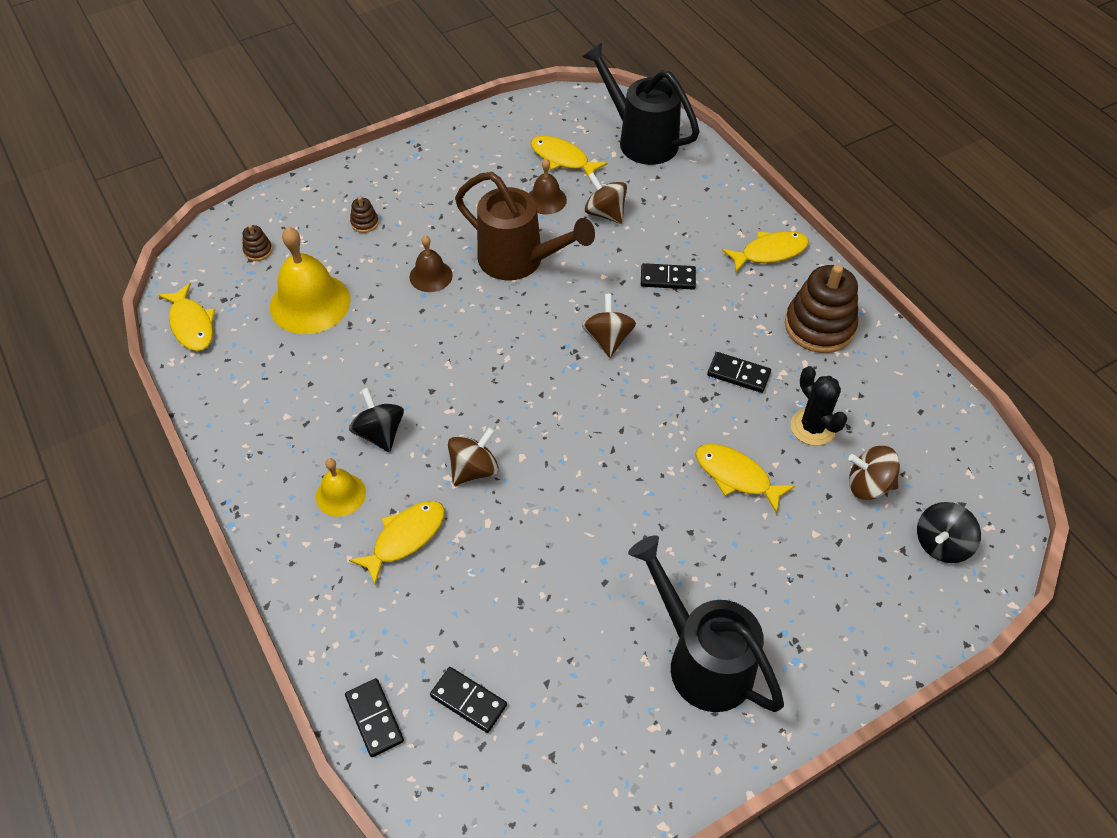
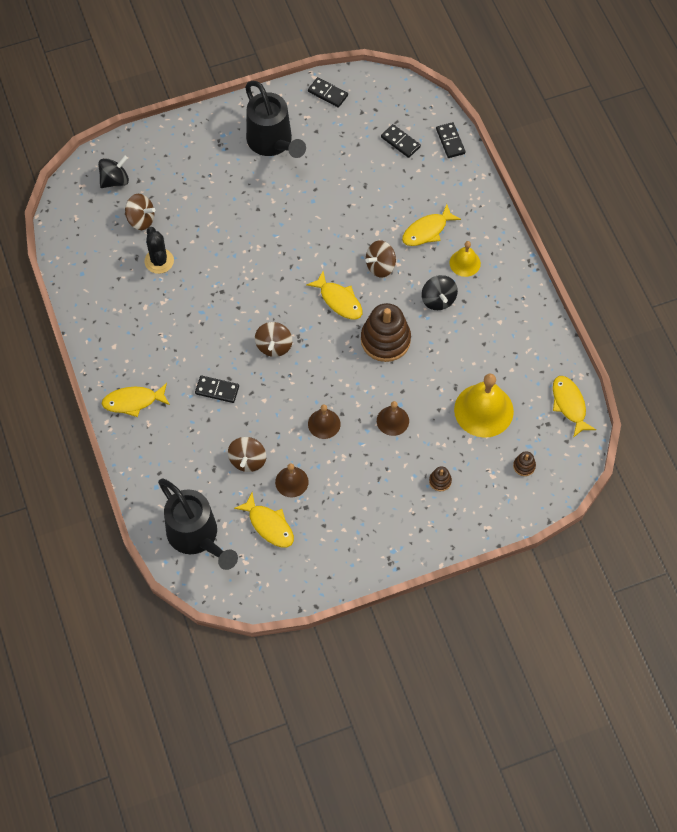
camera: 170 degrees left, 10 degrees up
brown watering can [455,172,595,280] -> brown bell [308,404,341,439]
brown spinning top [585,173,627,224] -> brown spinning top turned 45 degrees clockwise [228,437,266,472]
yellow fish [695,444,795,514] -> yellow fish moved to [306,271,362,319]
black domino [707,352,771,393] -> black domino moved to [308,77,348,108]
brown stacking toy [785,265,858,353] -> brown stacking toy moved to [361,303,411,362]

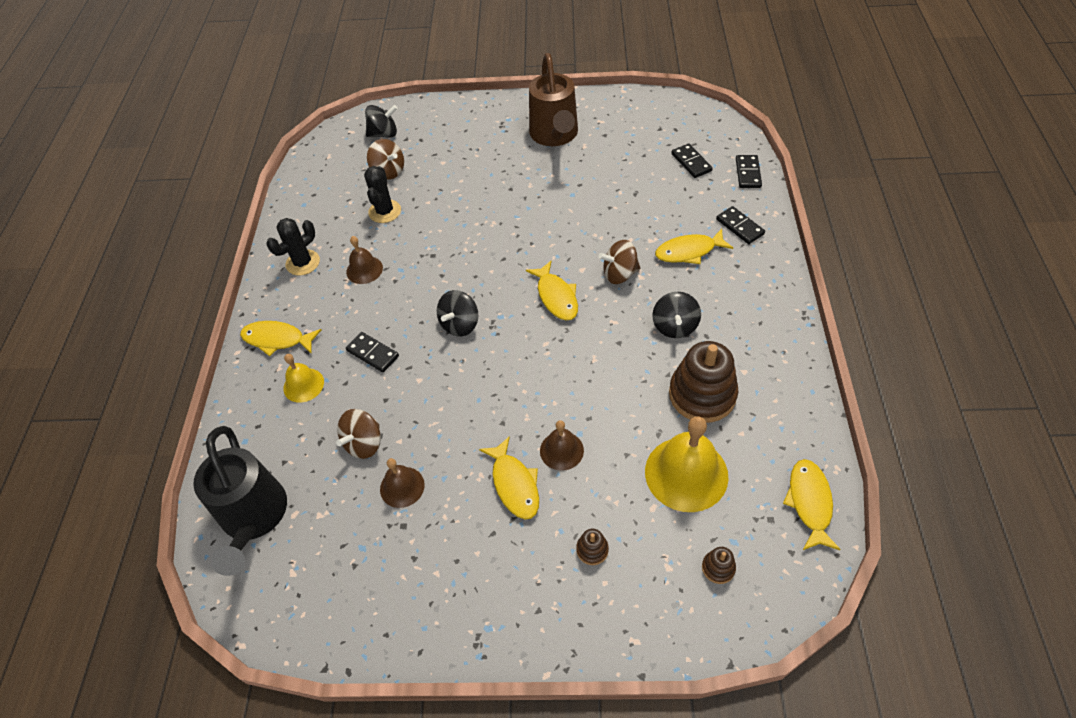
camera: 25 degrees right, 10 degrees down
yellow fish [234,493,294,548] -> yellow fish moved to [479,436,539,519]
black watering can [245,81,306,158] -> brown watering can [529,53,578,146]
brown spinning top [255,322,292,357] -> black spinning top [437,290,478,337]
black domino [308,77,348,108] -> black domino moved to [716,206,765,244]
brown bell [308,404,341,439] -> brown bell moved to [346,236,383,284]
brown stacking toy [361,303,411,362] -> brown stacking toy moved to [669,341,738,423]
yellow bell [450,241,481,277] -> yellow bell moved to [283,354,324,403]
none -> black cactus [267,218,320,275]

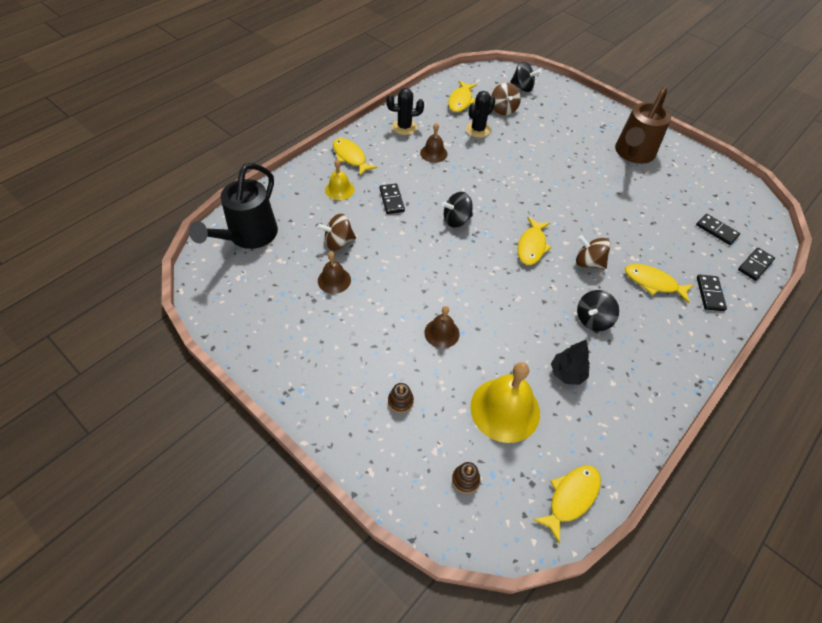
camera: 35 degrees right, 0 degrees up
yellow fish [479,436,539,519] -> yellow fish moved to [448,81,477,112]
brown stacking toy [669,341,738,423] -> black tree [551,340,590,385]
black domino [671,144,713,178] -> black domino turned 60 degrees counterclockwise [696,214,740,245]

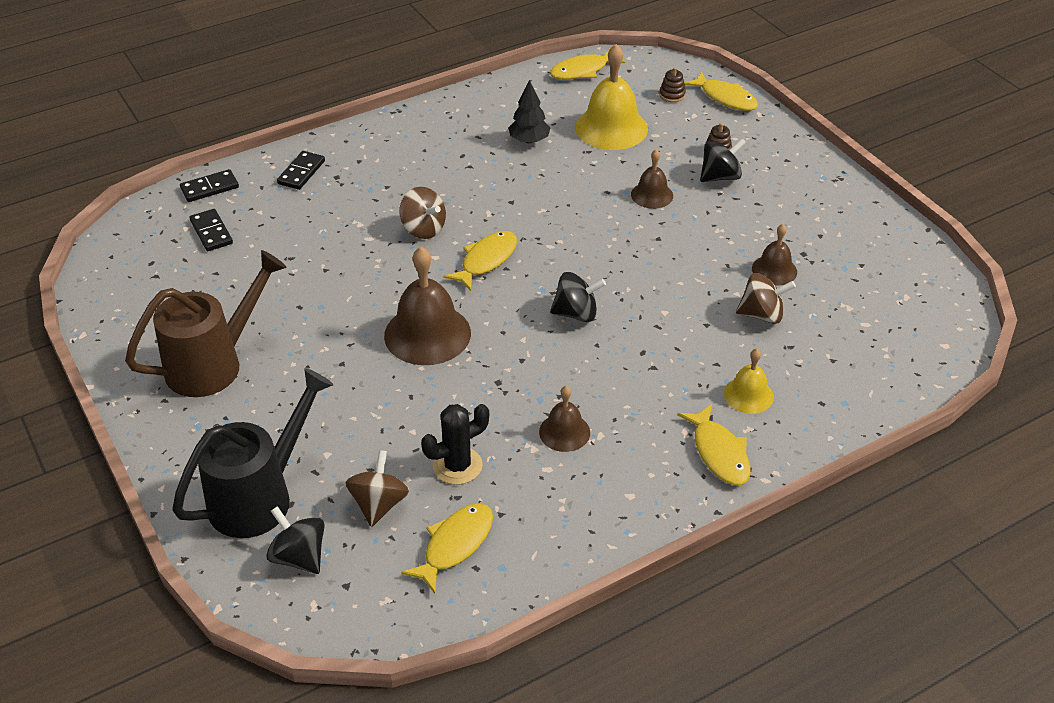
camera: 160 degrees left, 10 degrees down
black watering can [189,163,278,249] -> black watering can moved to [172,368,334,538]
black domino [379,184,405,214] -> none
black cactus [386,88,424,135] -> none
black spinning top [577,290,619,331] -> black spinning top moved to [700,138,746,182]
yellow fish [625,264,694,303] -> yellow fish moved to [684,71,758,111]
none -> brown bell [384,247,471,365]

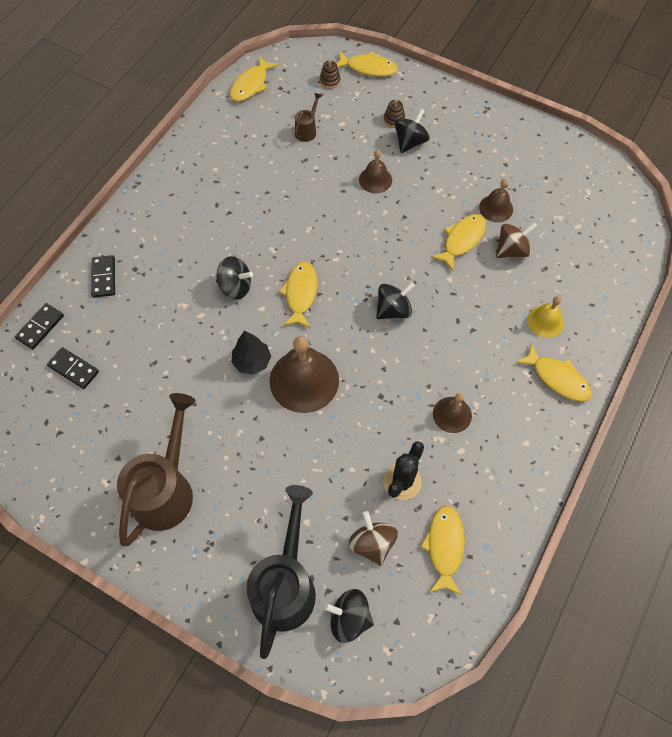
camera: 30 degrees left, 20 degrees up
brown spinning top [399,187,446,239] -> black spinning top [216,256,253,300]
black tree [508,80,550,144] -> black tree moved to [232,331,271,375]
yellow bell [575,44,648,150] -> brown watering can [294,93,322,142]
none -> yellow fish [431,214,486,271]

